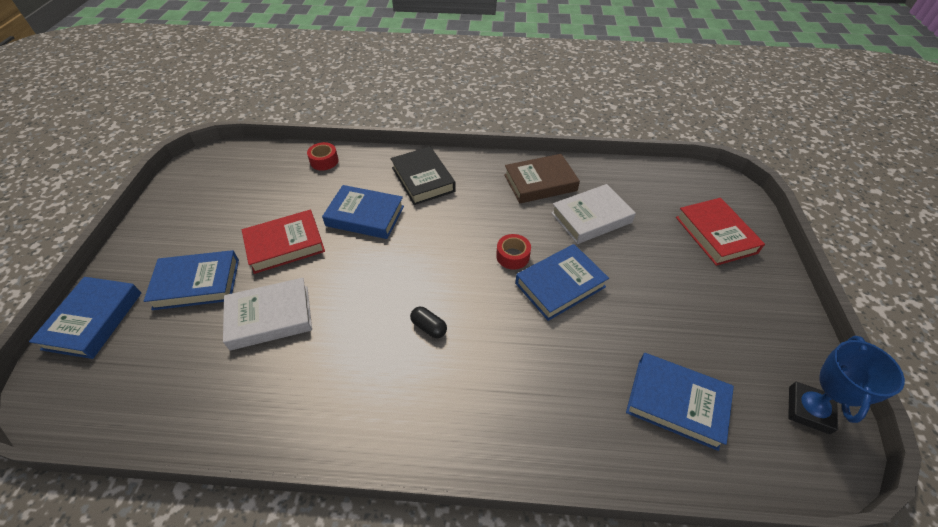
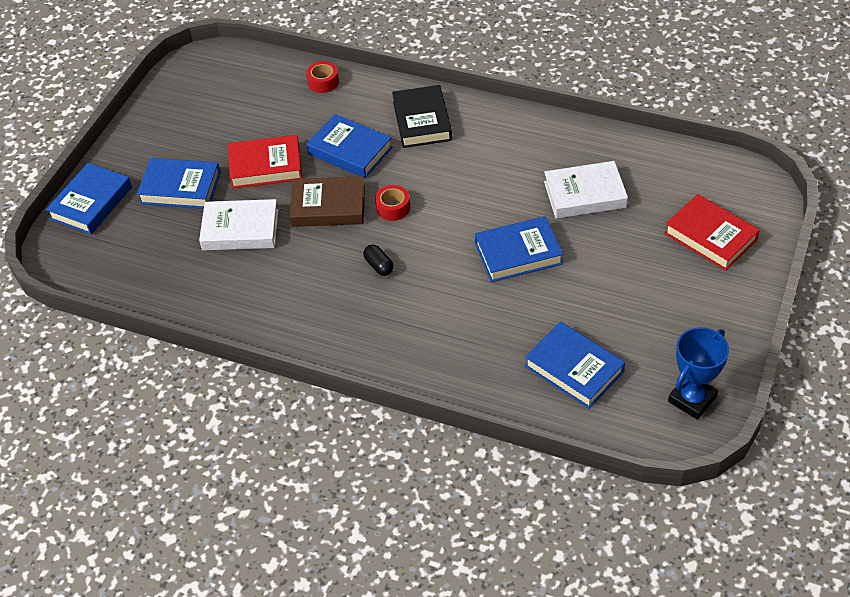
camera: 20 degrees right, 0 degrees up
red tape [496,234,531,270] -> red tape moved to [375,185,410,221]
brown book [504,154,580,203] -> brown book moved to [289,176,365,227]
red book [676,198,765,266] -> red book turned 45 degrees counterclockwise [664,194,760,271]

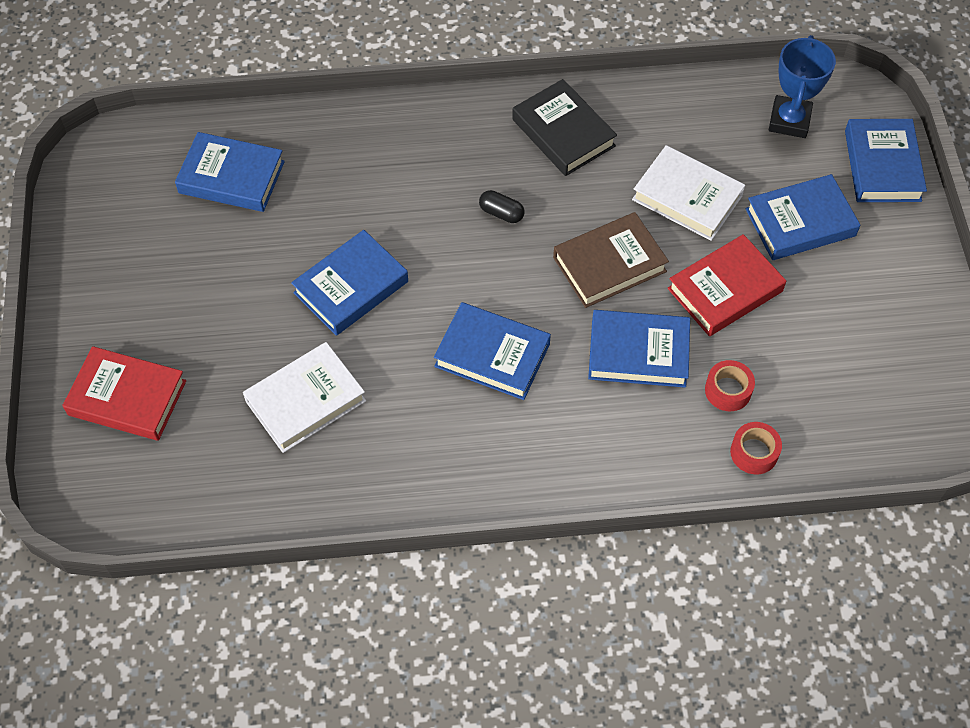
camera: 150 degrees right, 10 degrees up
white book [199,199,279,251] -> white book turned 60 degrees clockwise [632,145,745,241]
red tape [375,185,410,221] -> red tape moved to [705,360,755,411]
black book [392,85,452,148] -> black book moved to [512,79,617,176]
blue trophy [668,327,729,420] -> blue trophy moved to [769,35,836,138]
none -> blue book [434,302,551,400]

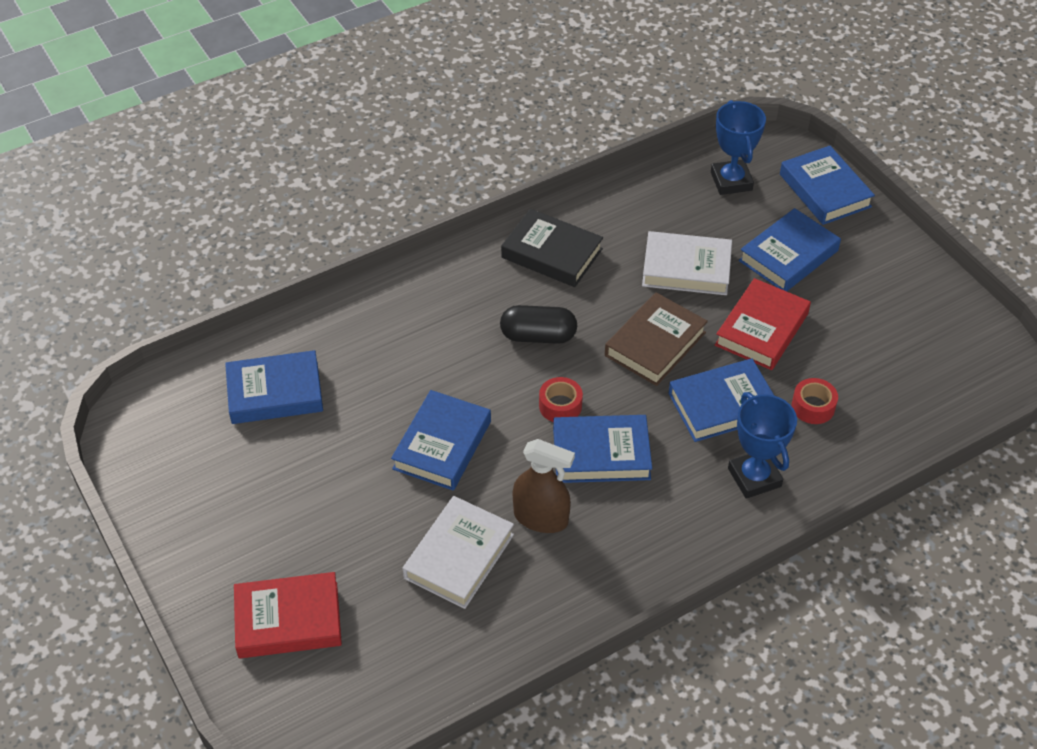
camera: 25 degrees left, 10 degrees down
black capsule [479,190,524,223] -> black capsule [500,305,577,344], size x1.66
red tape [730,422,782,474] -> red tape moved to [539,377,583,422]
none -> brown spray bottle [513,439,575,533]
none -> blue trophy [728,392,797,499]

